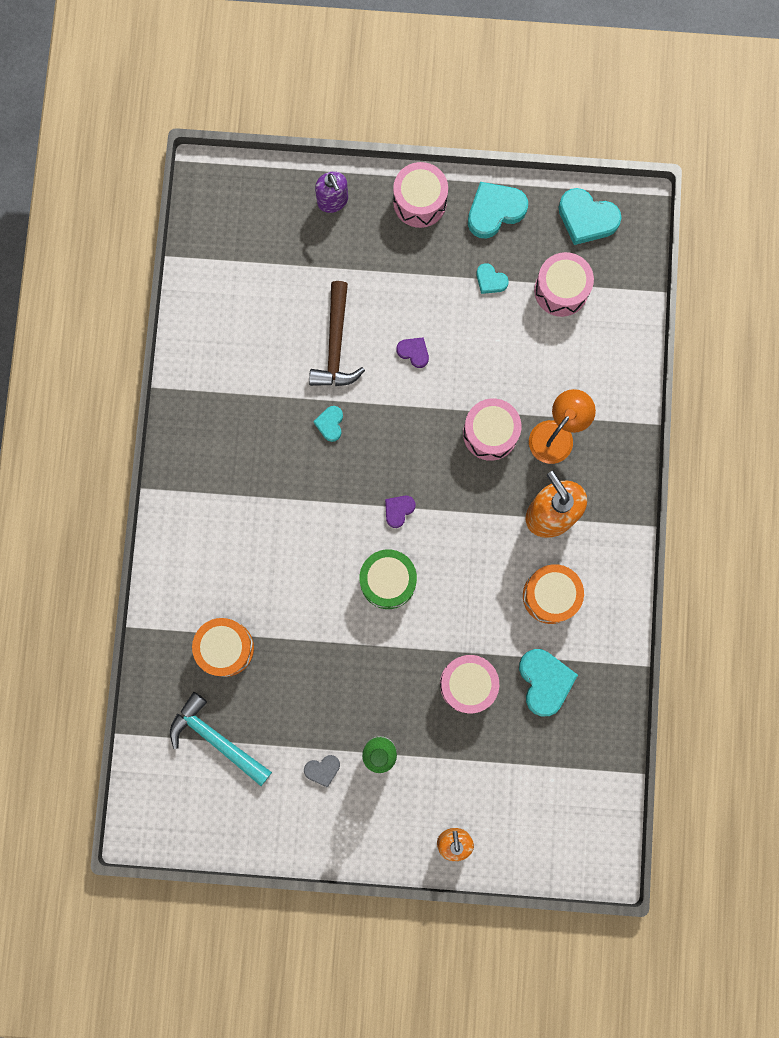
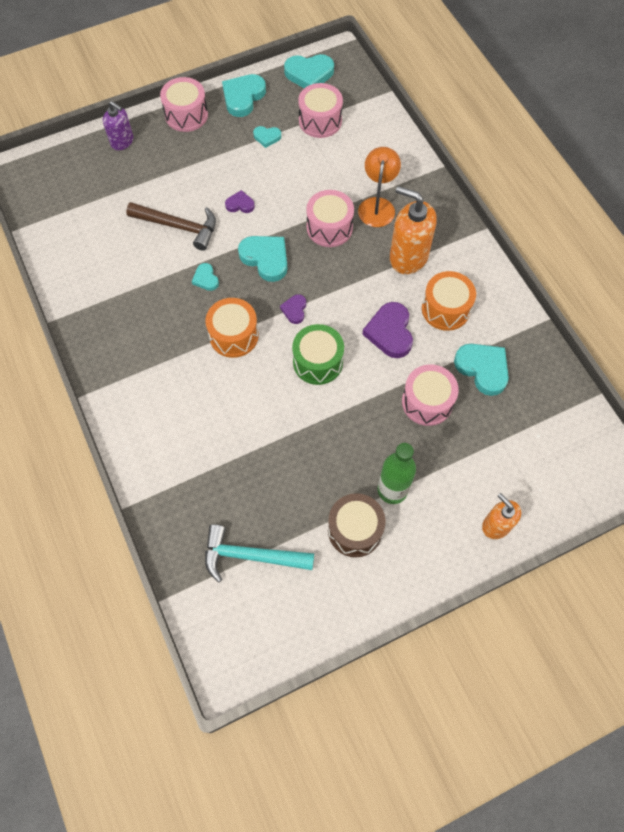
camera: 30 degrees left, 15 degrees down
orange drum [192,618,254,677] -> orange drum moved to [205,298,259,358]
grey heart [304,755,340,788] -> brown drum [328,493,386,557]
brown hammer [309,281,365,386] -> brown hammer turned 45 degrees counterclockwise [126,202,216,251]
none -> turquoise heart [238,236,287,282]
none -> purple heart [362,302,413,358]

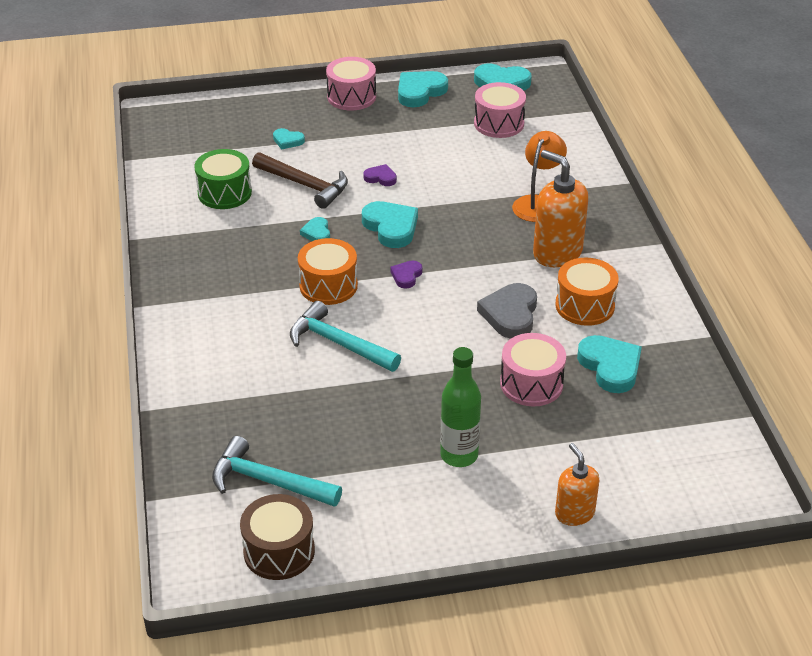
camera: 15 degrees right, 25 degrees down
purple soap dispenser [103,101,133,150] -> none
turquoise heart [253,126,281,148] -> turquoise heart moved to [273,128,305,150]
green drum [292,324,344,385] -> green drum moved to [194,149,252,209]
pink drum [306,190,354,247] -> none
brown drum [328,493,386,557] -> brown drum moved to [240,494,315,580]
purple heart [362,302,413,358] -> grey heart [477,283,537,339]
none -> turquoise hammer [290,301,401,372]

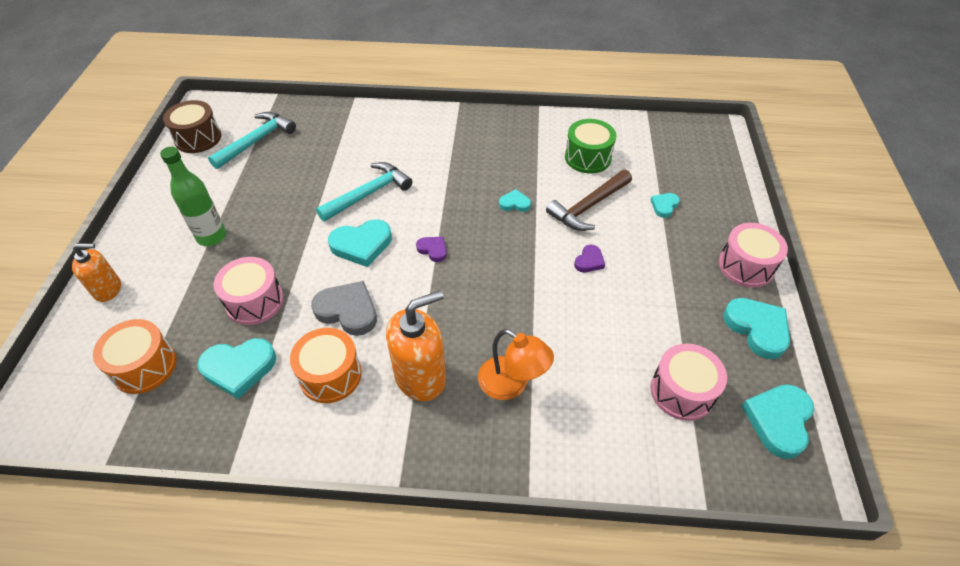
camera: 105 degrees right, 10 degrees up
orange drum [298,238,358,305] -> orange drum moved to [93,319,176,394]
turquoise heart [362,201,418,248] -> turquoise heart moved to [328,219,392,267]

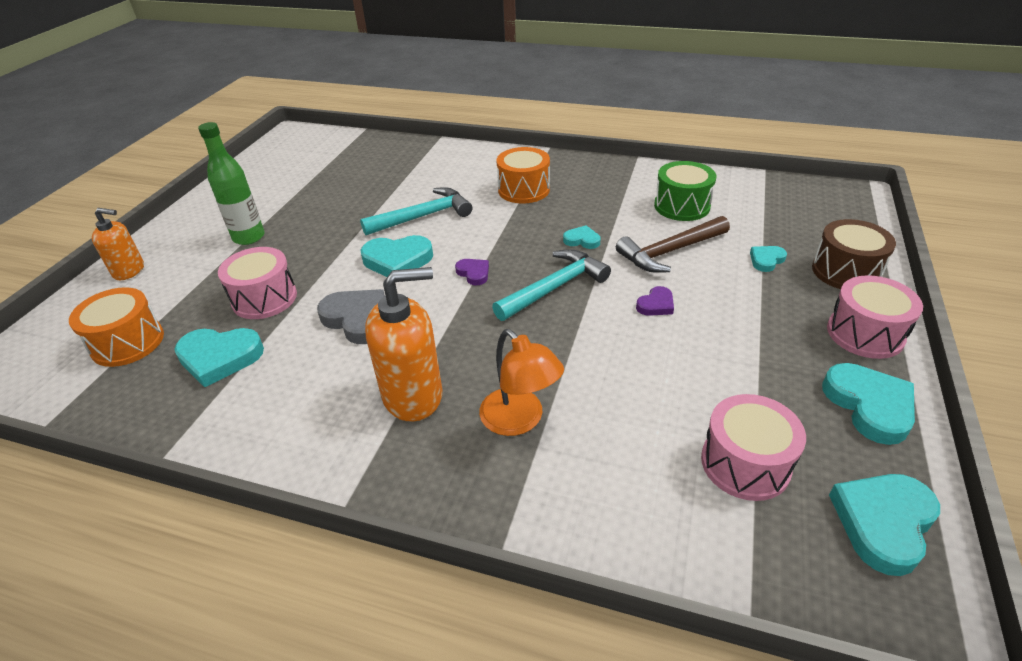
camera: 15 degrees right, 10 degrees down
brown drum [163,100,221,153] -> brown drum moved to [812,219,896,289]
turquoise hammer [208,112,296,169] -> turquoise hammer moved to [492,249,611,321]
orange drum [290,328,362,403] -> orange drum moved to [496,147,550,203]

